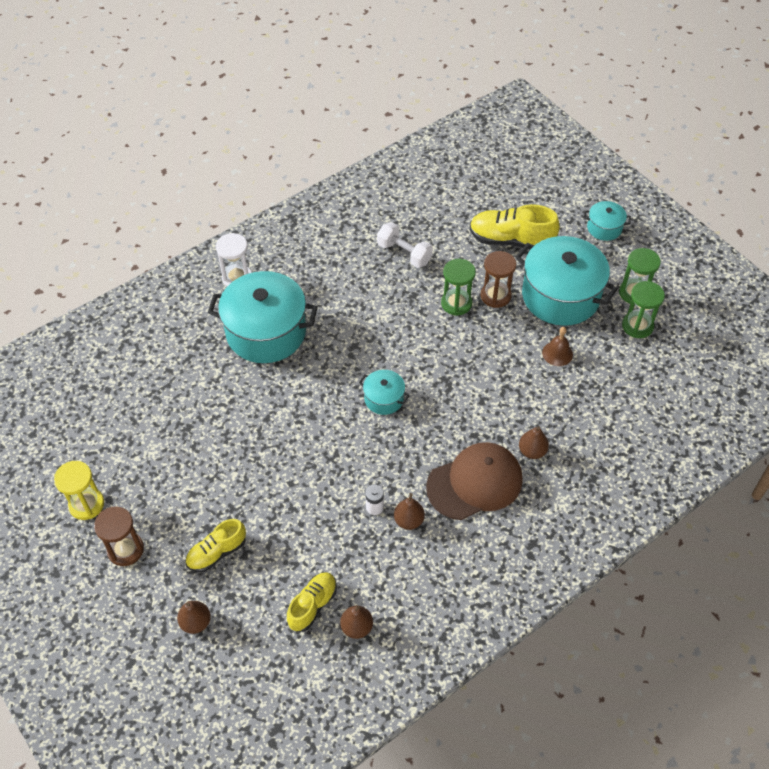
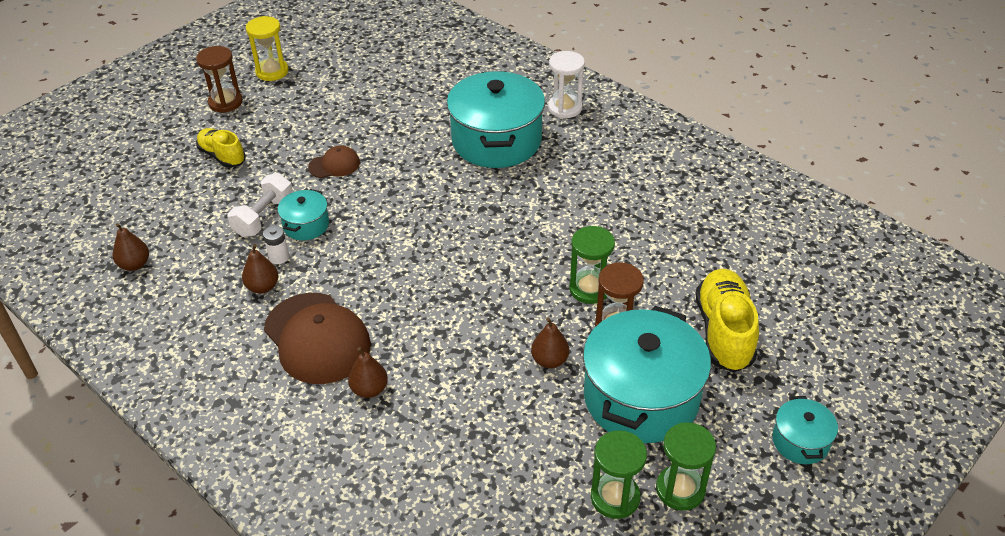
camera: 80 degrees right, 10 degrees down
brown pear [177,601,211,634] -> brown pear moved to [531,318,569,368]
yellow shoe [287,572,337,632] -> none
turquoise pot [359,370,410,415] -> turquoise pot moved to [278,189,329,240]
white dumbbell [377,222,433,268] -> white dumbbell moved to [227,173,293,237]
brown bell [542,327,573,366] -> none
none -> brown cap [308,146,360,178]

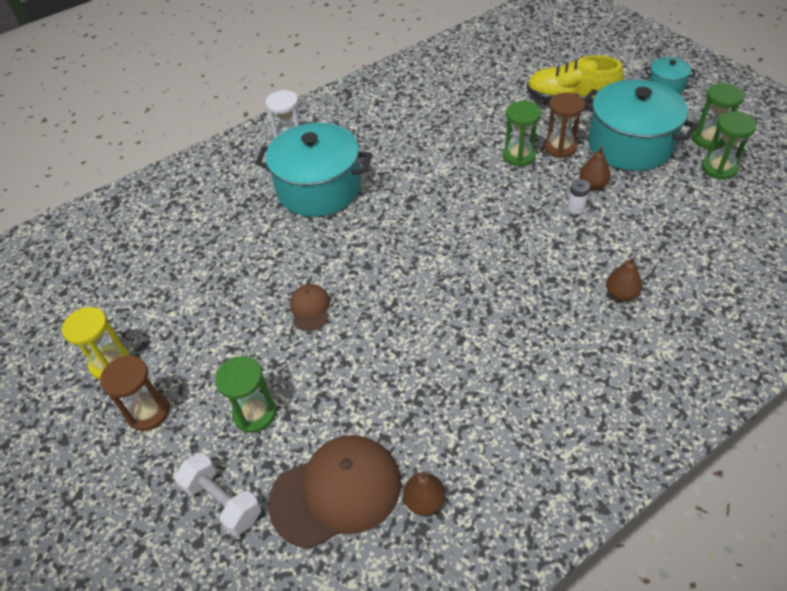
camera: 75 degrees left, 5 degrees up
yellow shoe [196,128,246,168] -> green hourglass [215,356,276,433]
white dumbbell [227,173,293,237] -> white dumbbell moved to [175,453,261,536]
brown pear [242,244,278,294] -> none
white battery [263,226,289,264] -> white battery moved to [567,179,590,214]
brown cap [264,293,371,384] -> brown cap moved to [268,435,401,549]
turquoise pot [278,189,329,240] -> none

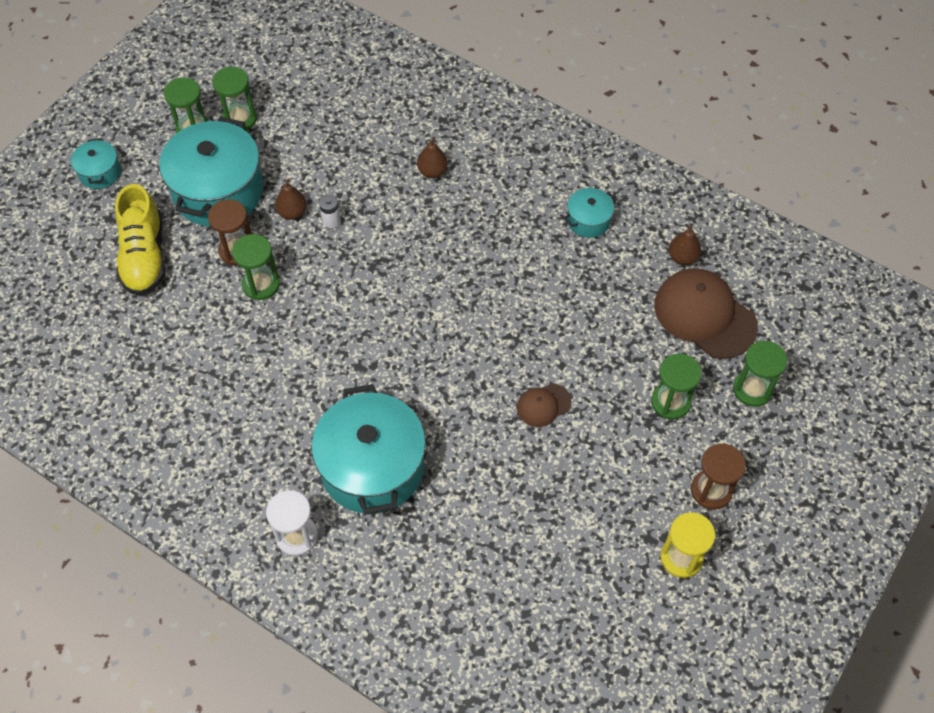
camera: 115 degrees left, 10 degrees up
white dumbbell [175,453,261,536] -> green hourglass [733,341,787,407]
none -> turquoise pot [564,188,617,238]

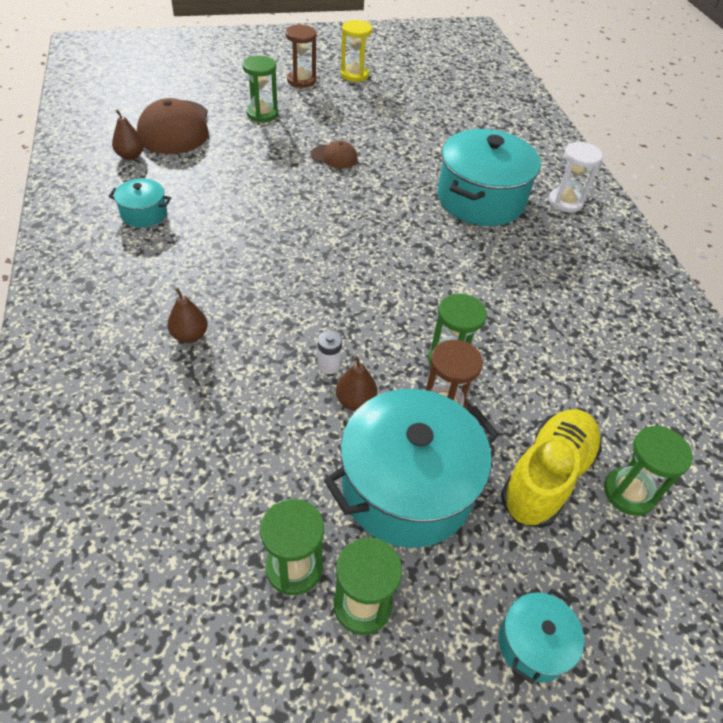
camera: 140 degrees left, 10 degrees down
green hourglass [733,341,787,407] -> green hourglass moved to [604,426,693,516]

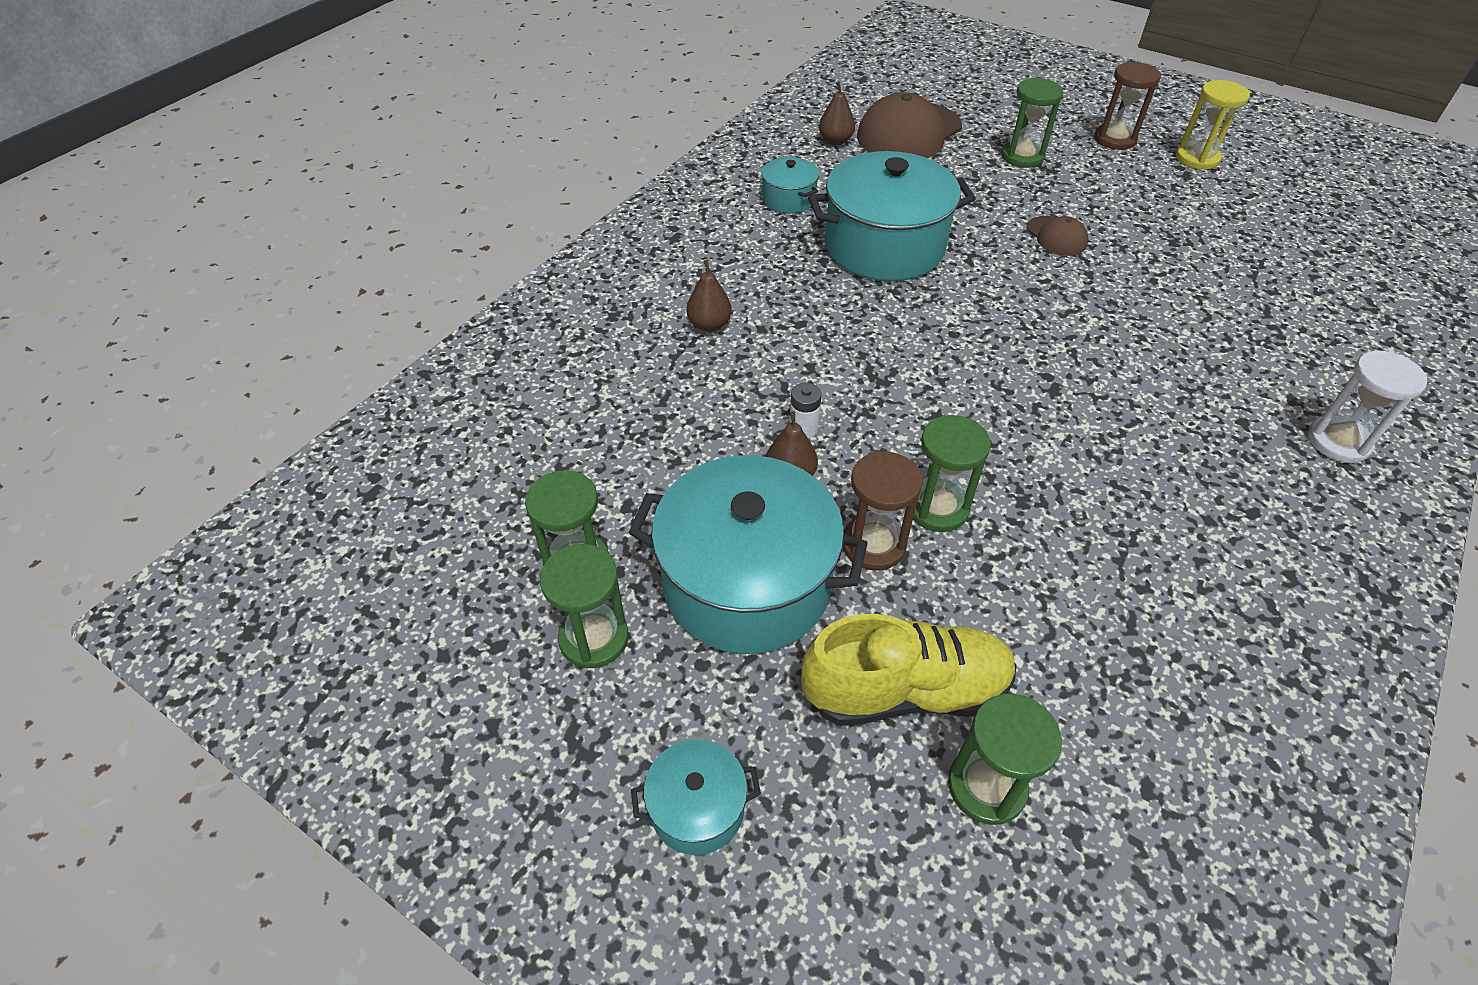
camera: 50 degrees right, 0 degrees up
turquoise pot [438,129,541,226] -> turquoise pot moved to [808,151,976,281]

